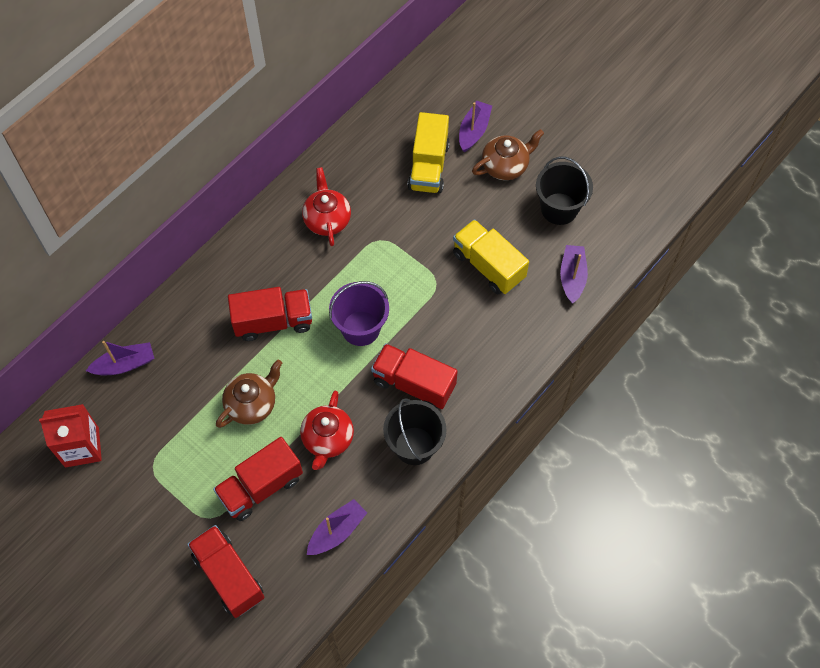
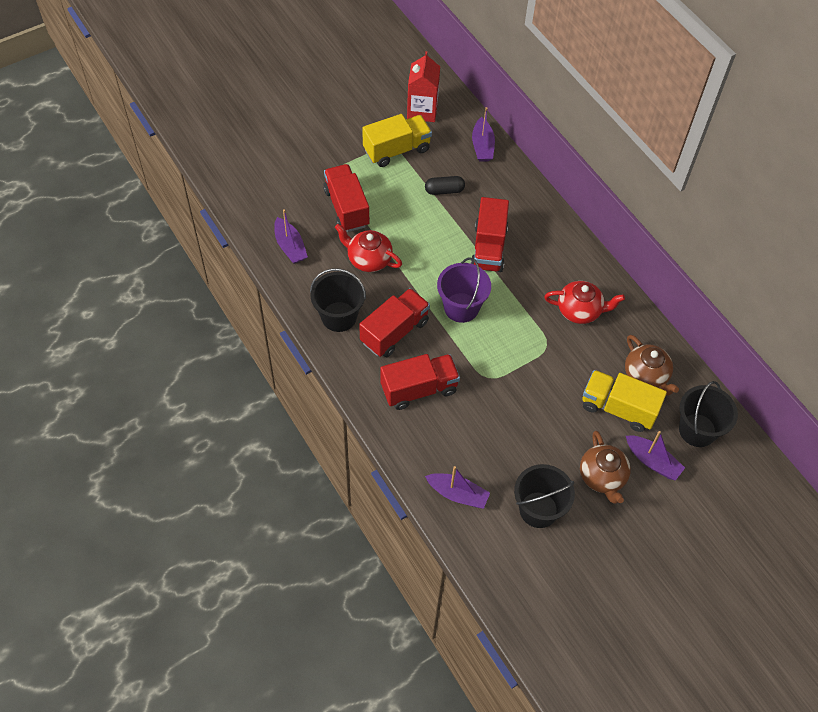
camera: 105 degrees right, 5 degrees down
red truck [187,525,265,618] -> red truck moved to [380,354,460,410]
brown teapot [216,360,282,428] -> brown teapot moved to [625,335,679,396]
yellow truck [453,219,529,294] -> yellow truck moved to [362,114,432,167]
none -> black capsule [425,176,465,195]
none -> black bucket [679,381,738,447]

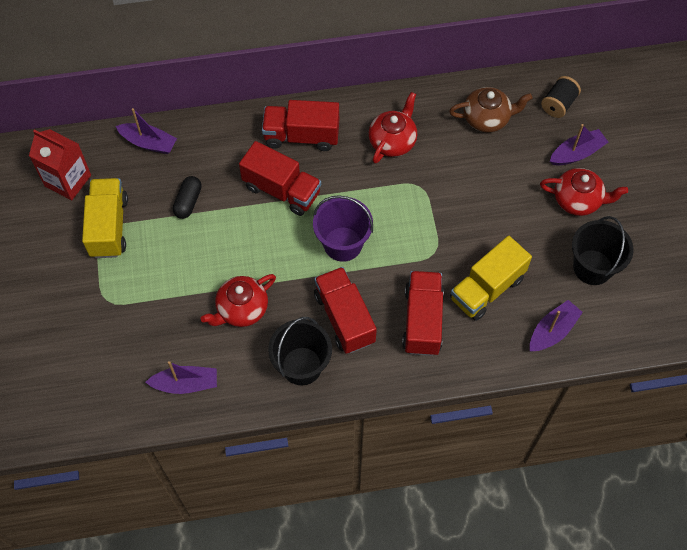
camera: 65 degrees left, 5 degrees up
red truck [323,164,370,232] -> red truck moved to [262,100,339,151]
brown teapot [580,431,631,504] -> red teapot [540,168,628,216]
yellow truck [582,370,667,432] -> yellow truck moved to [450,236,532,321]
black bucket [679,381,738,447] -> black spool [541,76,581,118]

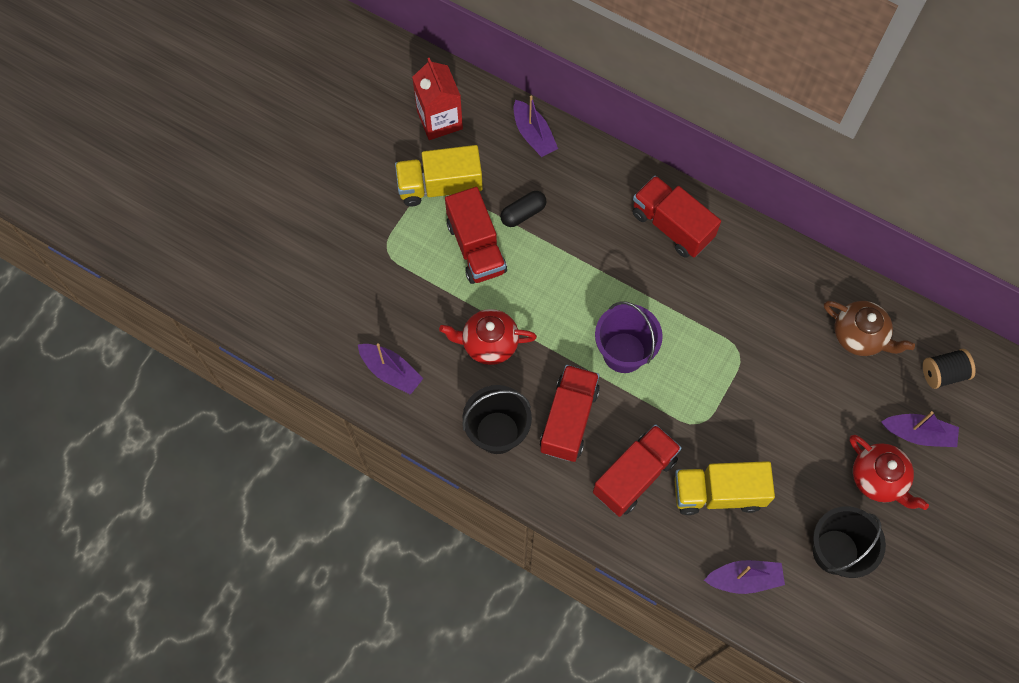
camera: 40 degrees right, 5 degrees up
yellow truck [82,178,128,258] -> yellow truck turned 135 degrees counterclockwise [395,145,483,206]
red truck [239,141,321,216] -> red truck moved to [445,187,507,284]
red teapot [369,92,417,164] -> none

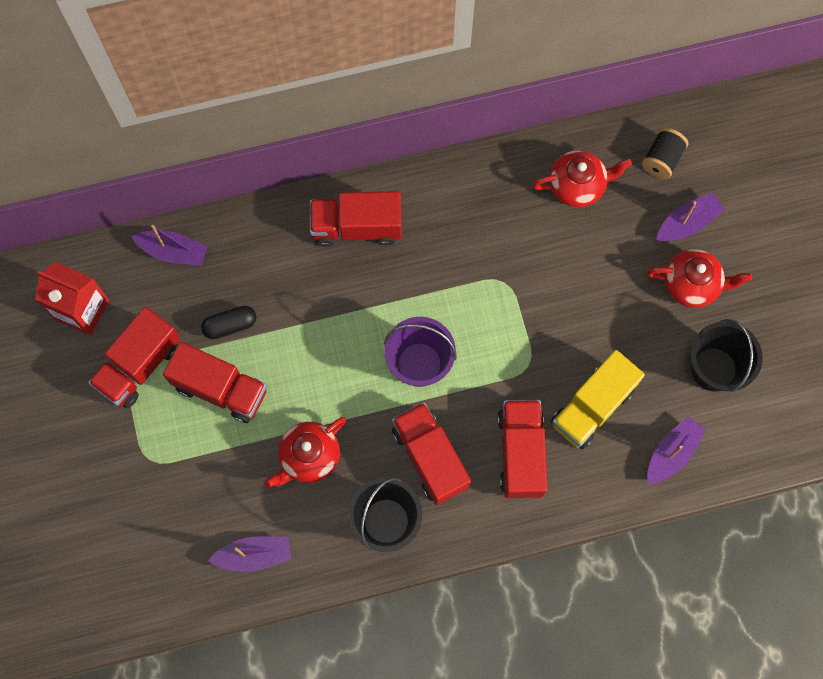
camera: 45 degrees left, 5 degrees up
yellow truck [395,145,483,206] -> red truck [88,307,180,408]
black capsule [500,191,547,227] -> black capsule turned 60 degrees clockwise [201,305,256,339]
brown teapot [824,301,915,356] -> red teapot [533,150,632,207]

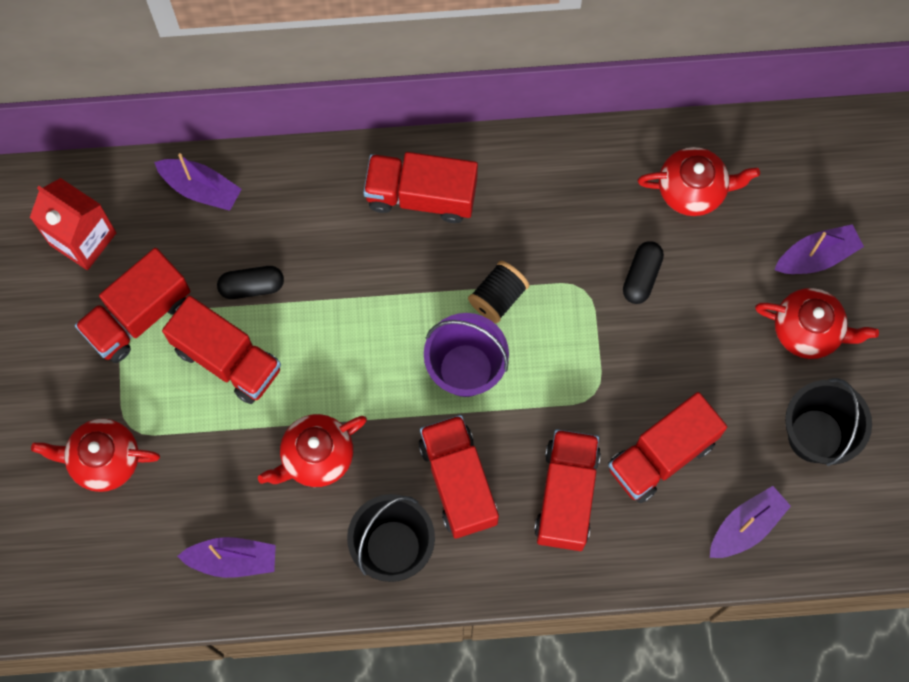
camera: 10 degrees right, 0 degrees up
yellow truck [551,350,645,449] -> red truck [608,392,727,503]
black spool [642,128,688,179] -> black spool moved to [468,261,529,323]
none -> red teapot [31,419,160,492]
none -> black capsule [623,241,664,304]

